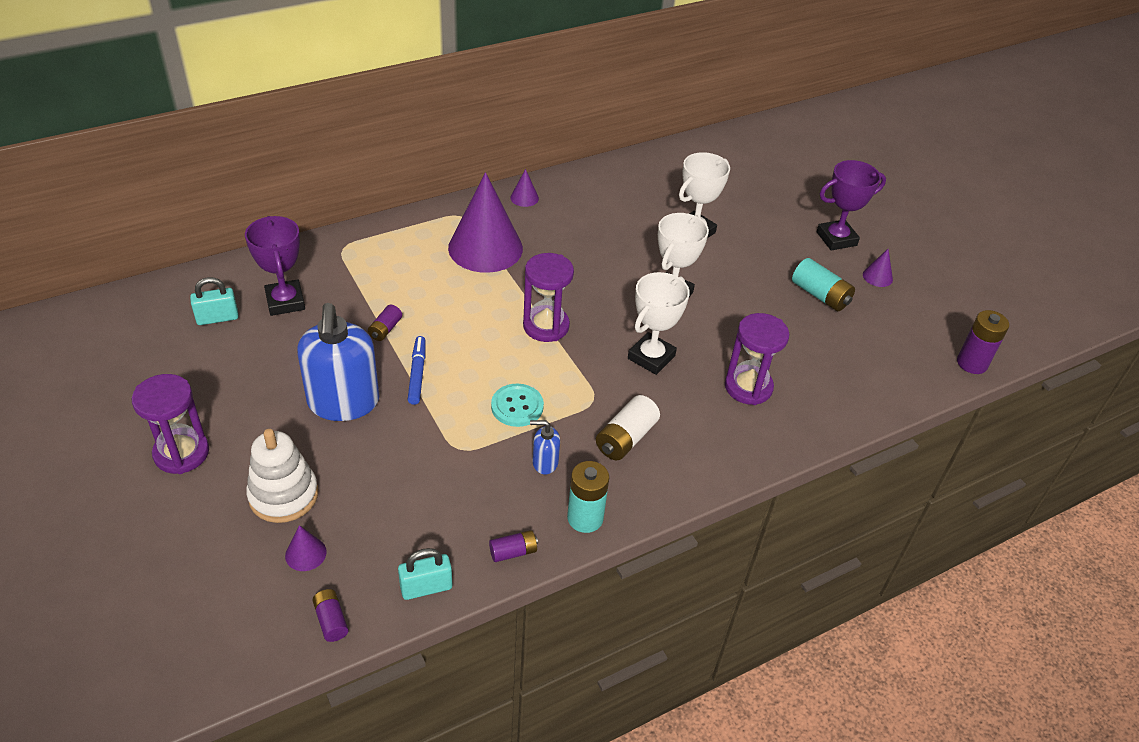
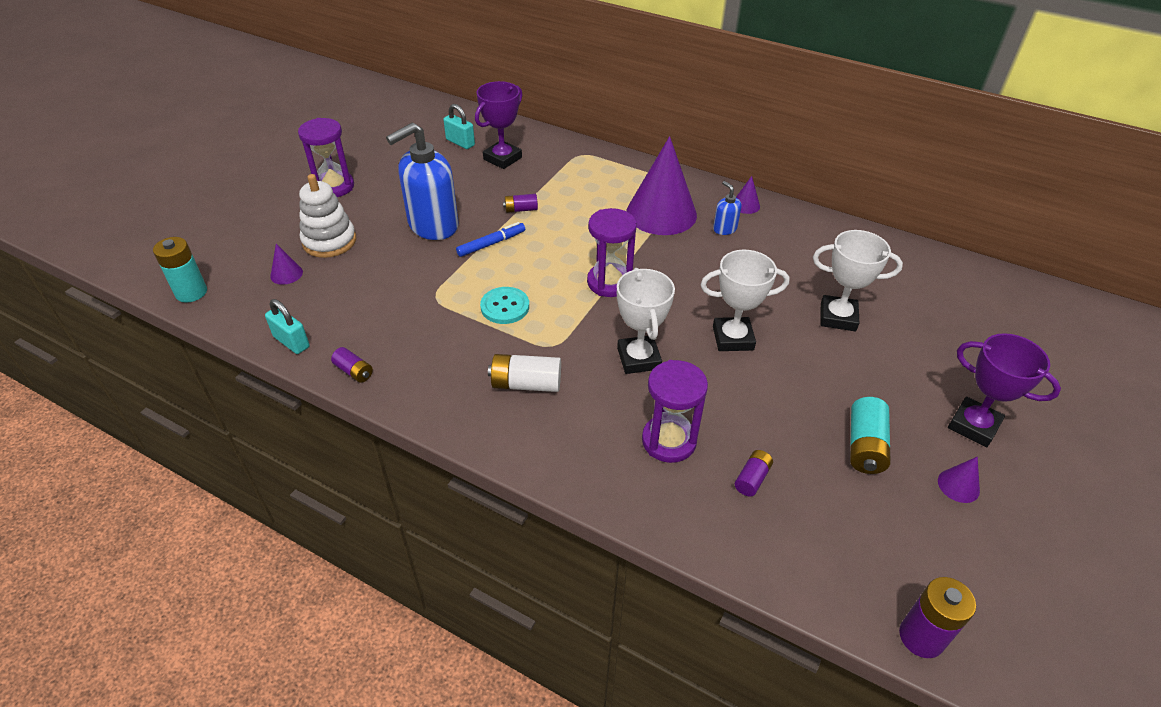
camera: 60 degrees right, 0 degrees up
purple battery [312,589,349,642] -> purple battery moved to [735,450,773,496]
blue soap dispenser [530,420,560,474] -> blue soap dispenser moved to [713,181,742,235]
turquoise battery [567,461,609,533] -> turquoise battery moved to [153,237,207,303]
white trophy [628,272,690,375] -> white trophy turned 75 degrees clockwise [617,268,675,374]

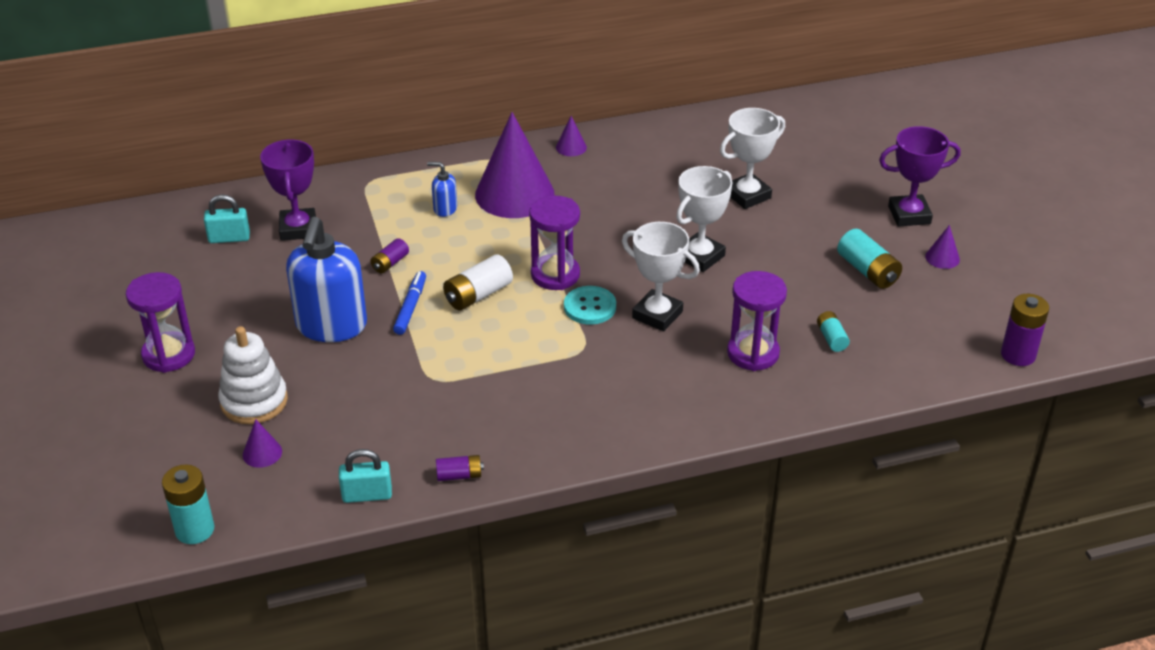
camera: 45 degrees left, 5 degrees down
turquoise button [480,287,529,324] -> turquoise button moved to [564,286,616,325]
white battery [488,354,561,392] -> white battery moved to [443,254,513,311]
blue soap dispenser [713,181,742,235] -> blue soap dispenser moved to [427,162,457,217]
purple battery [735,450,773,496] -> turquoise battery [817,311,850,352]

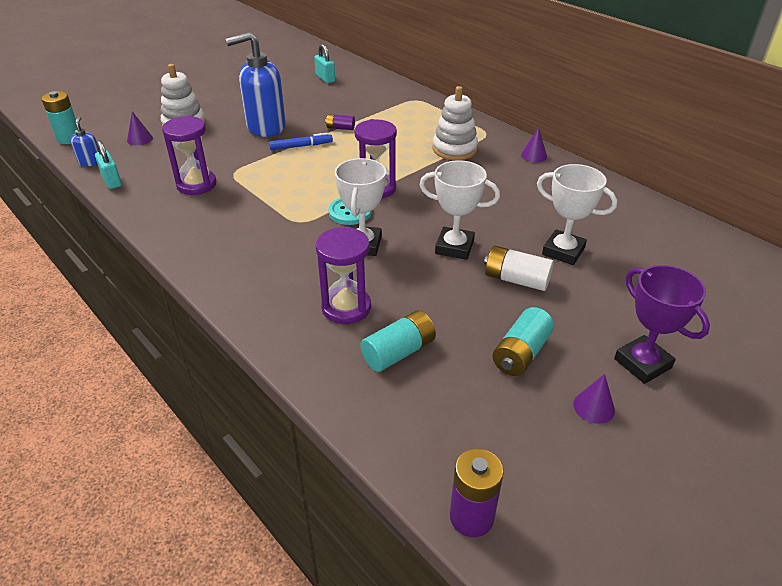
camera: 65 degrees right, 0 degrees up
purple hourglass [126,272,195,373] -> purple hourglass moved to [162,116,217,195]
purple trophy [260,140,316,241] -> none
blue soap dispenser [427,162,457,217] -> blue soap dispenser moved to [70,116,99,166]
purple battery [436,455,484,481] -> none
white battery [443,254,513,311] -> white battery moved to [484,246,554,291]
purple cone [475,112,555,218] -> white stacking toy [433,86,478,160]
turquoise battery [817,311,850,352] -> turquoise battery [360,310,436,372], size x1.67

